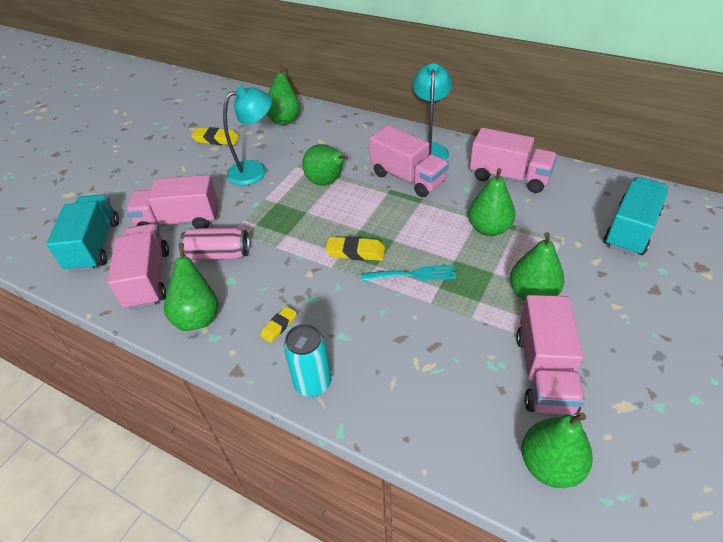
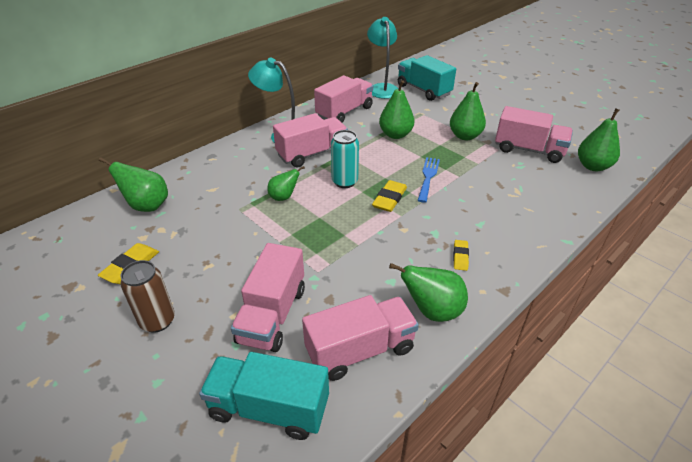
camera: 75 degrees left, 5 degrees down
pink truck [108,224,169,310] -> pink truck turned 150 degrees clockwise [302,295,419,381]
pink can [180,227,250,260] -> none
turquoise lamp [223,86,272,185] -> turquoise lamp moved to [367,17,398,99]
yellow eraser [260,306,296,343] -> yellow eraser turned 45 degrees clockwise [453,240,469,271]
turquoise can [284,324,332,397] -> turquoise can moved to [331,130,359,188]
green pear [302,144,348,186] -> green pear [267,166,305,201], size x0.64
turquoise fork [361,265,456,281] -> blue fork [417,157,440,203]
none -> brown can [120,260,175,333]

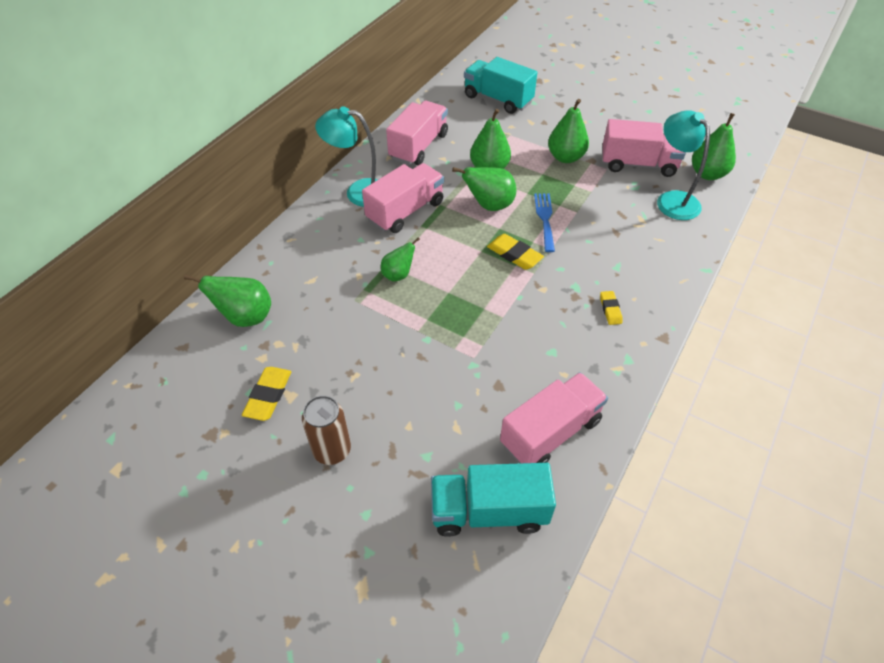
camera: 15 degrees left, 10 degrees up
pink truck [231,243,305,352] -> none
turquoise can [331,130,359,188] -> none
turquoise lamp [367,17,398,99] -> turquoise lamp moved to [657,110,710,220]
yellow eraser [372,180,407,212] -> yellow eraser turned 60 degrees counterclockwise [487,234,544,270]
green pear [389,263,468,322] -> green pear moved to [452,167,516,211]

